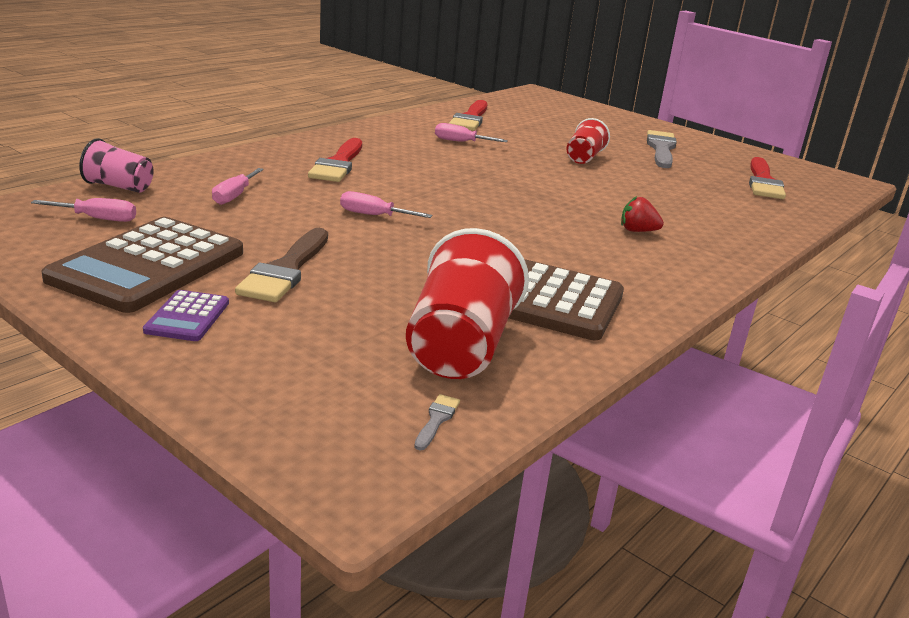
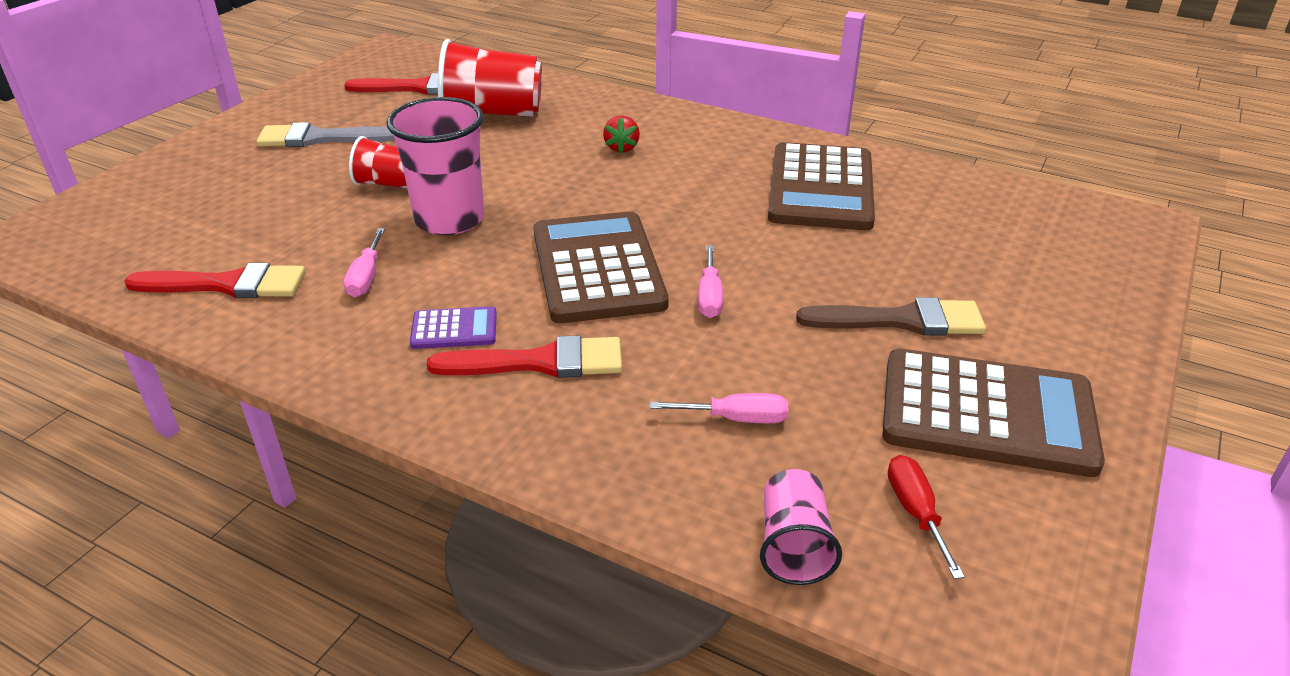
camera: 100 degrees left, 10 degrees up
pink screwdriver [31,198,136,222] -> red screwdriver [888,455,965,579]
purple calculator [143,290,229,341] -> purple calculator moved to [410,306,497,349]
red cup [406,228,529,379] -> red cup moved to [438,39,542,117]
grey brush [414,394,460,450] -> none
none -> pink cup [386,97,484,235]
none -> brown calculator [533,211,669,323]

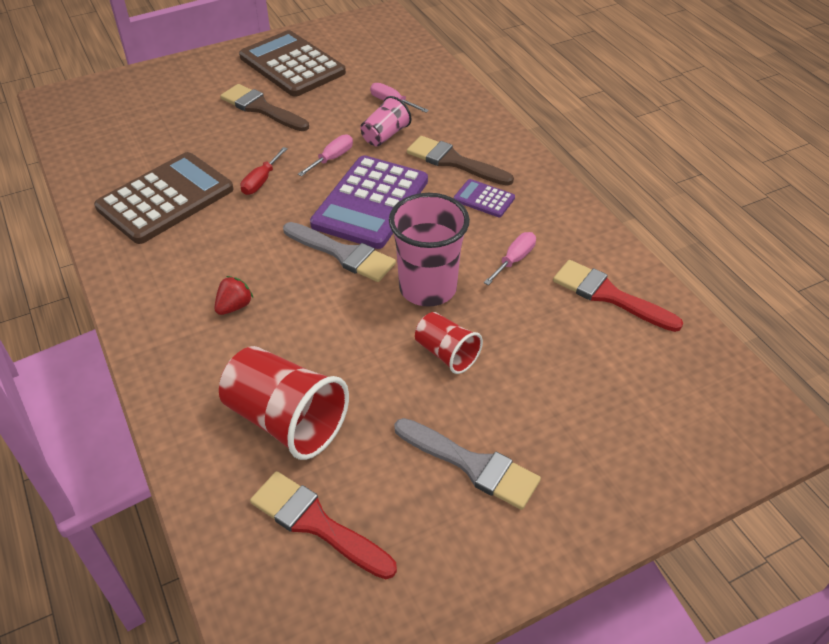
camera: 145 degrees left, 10 degrees up
red brush [427,335,622,378] -> brown brush [407,136,514,186]
brown calculator [533,211,669,323] -> purple calculator [310,155,428,249]
pink cup [760,469,842,585] -> pink cup moved to [360,96,411,146]
red screwdriver [888,455,965,579] -> red screwdriver moved to [240,147,288,195]
none -> grey brush [283,222,396,282]

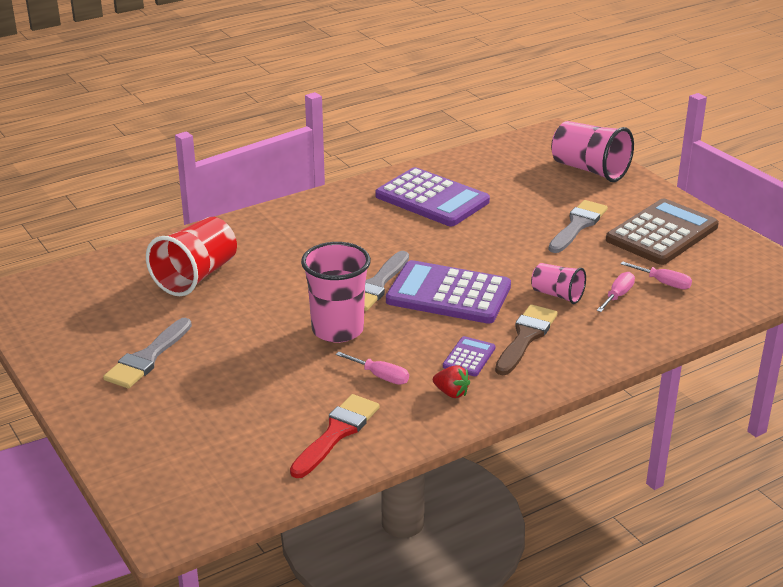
camera: 85 degrees right, 15 degrees down
brown calculator [94,152,234,244] -> purple calculator [375,167,490,226]
red strawberry [214,276,253,315] -> red strawberry moved to [433,365,470,398]
brown brush [220,84,309,131] -> grey brush [548,200,608,253]
red screwdriver [240,147,288,195] -> none
red brush [250,471,397,579] -> none
pink screwdriver [298,135,353,176] -> pink screwdriver moved to [620,261,692,289]
red cup [415,312,483,374] -> none
none -> pink cup [551,121,634,182]

